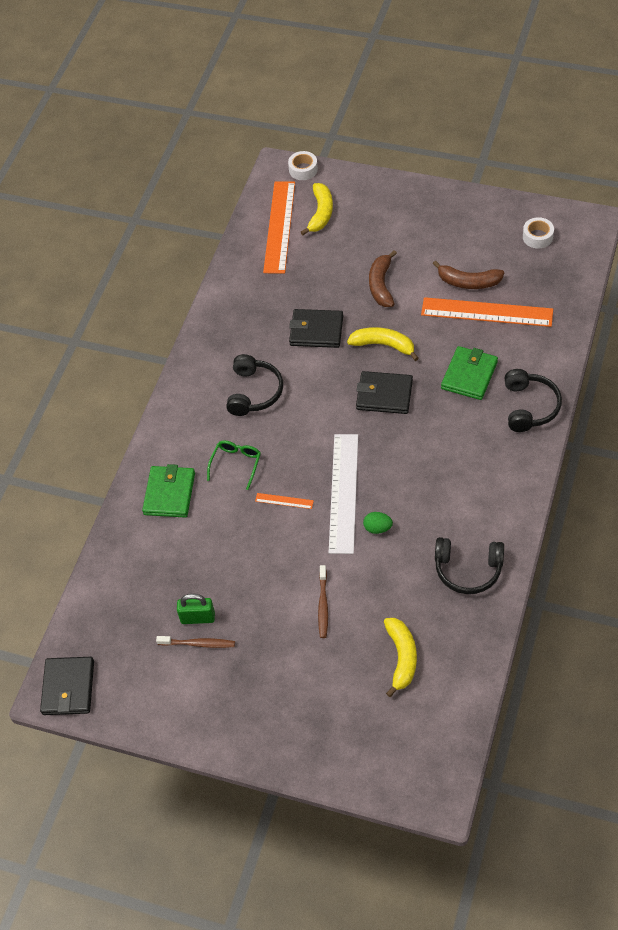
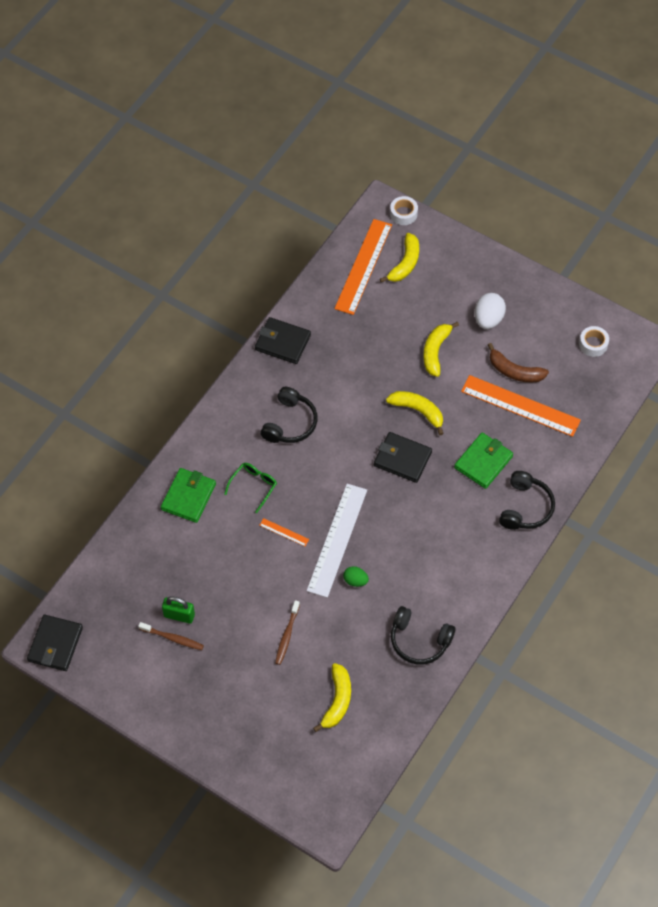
camera: 10 degrees right, 5 degrees up
black wallet [289,309,343,348] -> black wallet moved to [255,317,311,364]
brown banana [369,250,397,307] -> yellow banana [423,322,459,377]
none -> white egg [475,293,506,329]

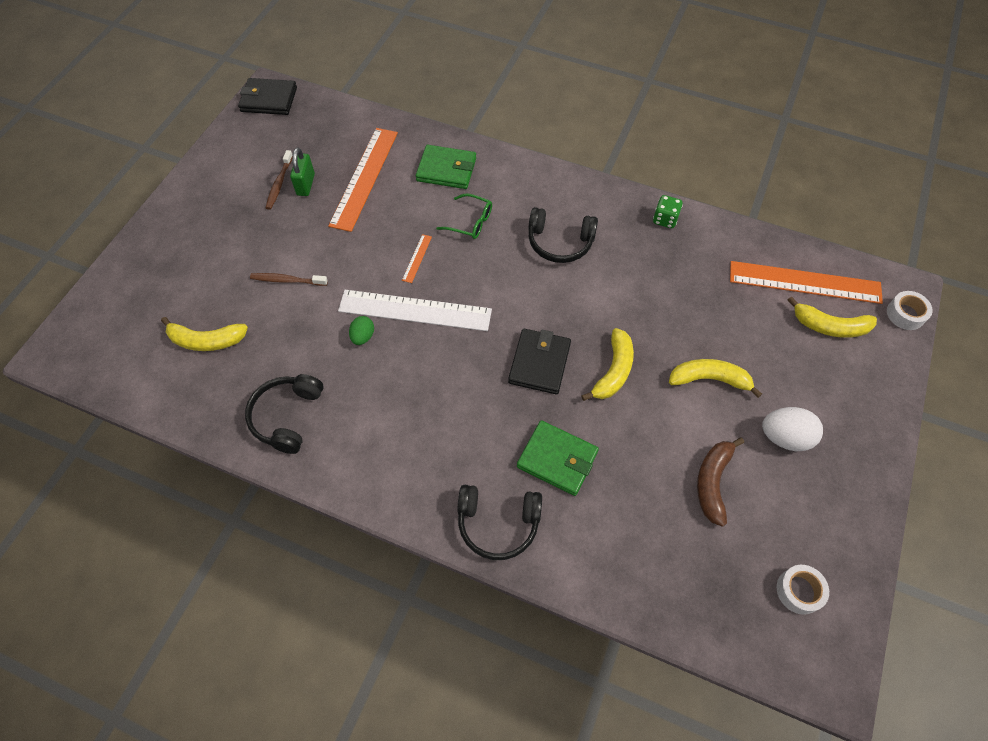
camera: 80 degrees right, 0 degrees up
black wallet [255,317,311,364] -> green dice [653,195,683,228]
orange ruler [461,375,581,437] -> orange ruler moved to [328,128,398,232]

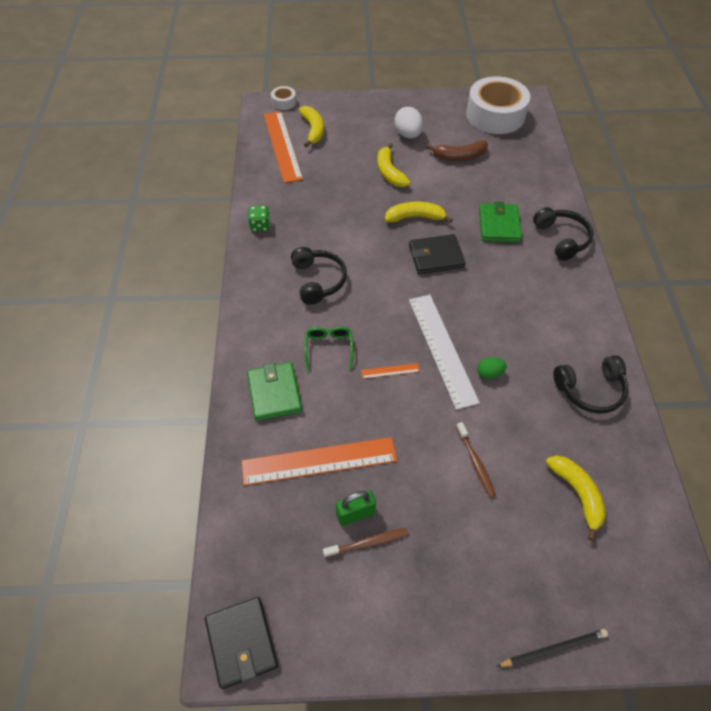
camera: 115 degrees left, 5 degrees down
white tape [777,565,829,615] -> white tape [466,76,530,134], size x2.34
none -> black pencil [496,629,608,667]

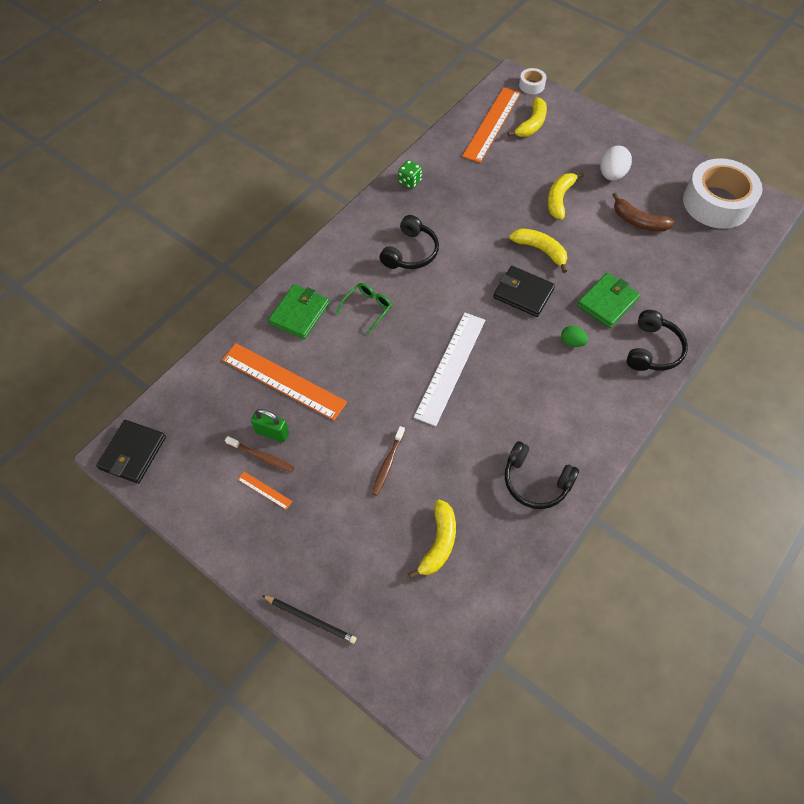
camera: 40 degrees right, 5 degrees up
orange ruler [361,363,420,379] -> orange ruler moved to [238,472,293,510]
green egg [477,357,507,379] -> green egg moved to [561,326,588,347]

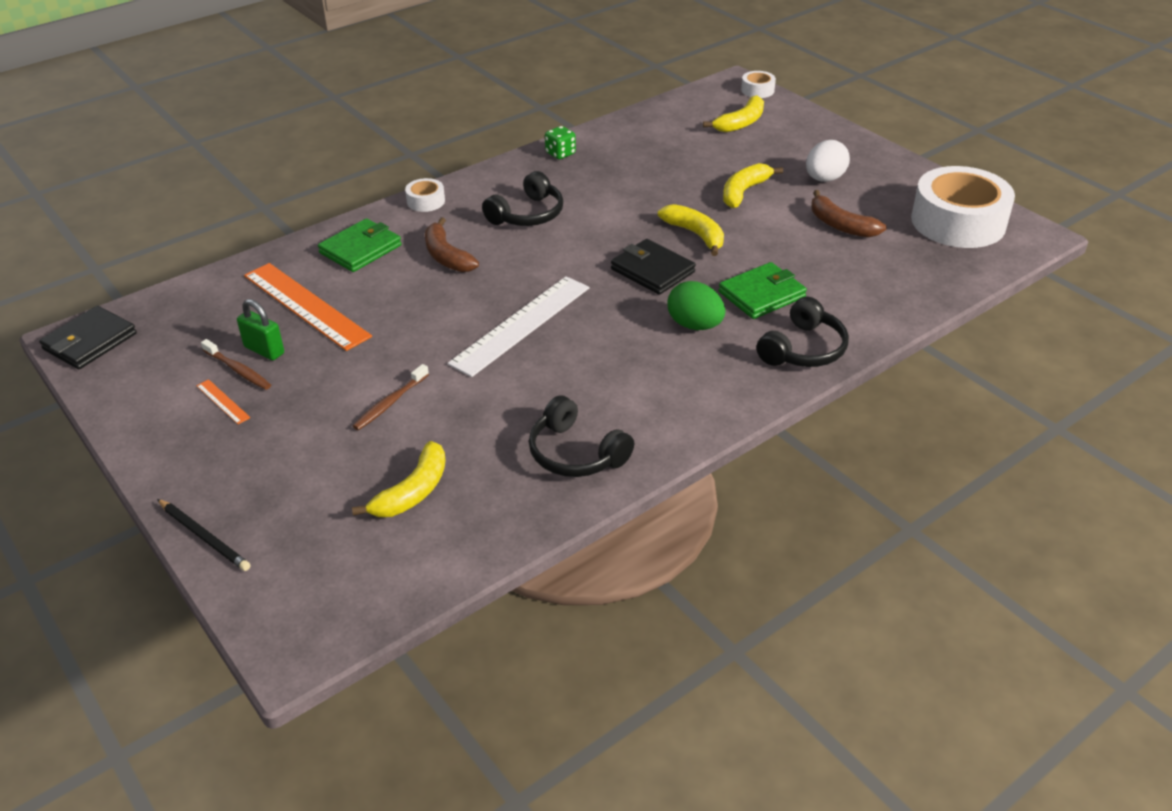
camera: 15 degrees right, 20 degrees down
green glasses [336,283,392,334] -> brown banana [425,217,479,272]
orange ruler [462,87,521,163] -> none
green egg [561,326,588,347] -> green egg [667,281,725,330], size x1.67
none -> white tape [405,178,445,212]

